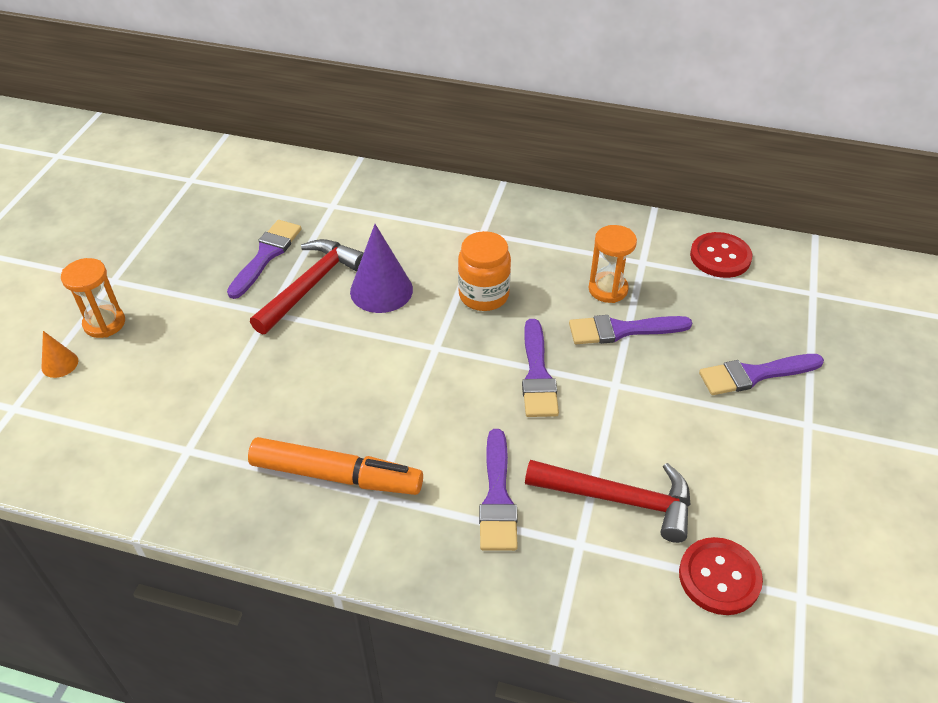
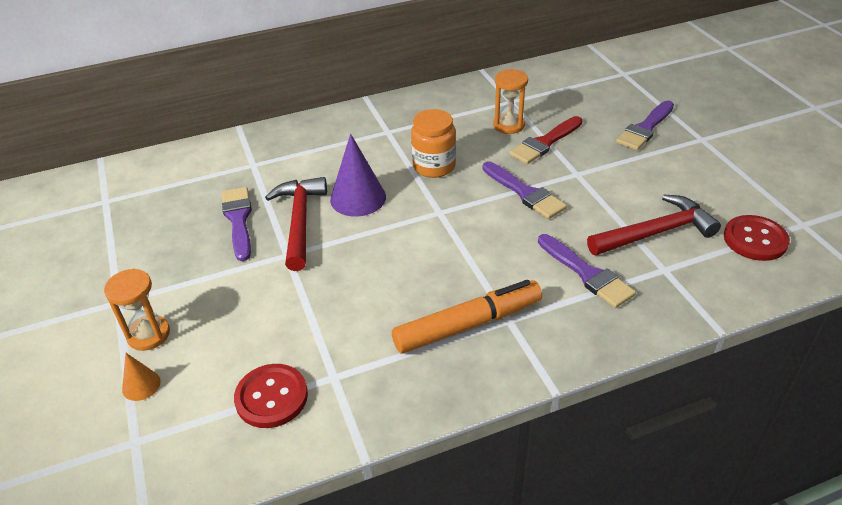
camera: 35 degrees left, 5 degrees down
purple brush [569,315,692,344] -> red brush [509,116,583,164]
red button [690,232,752,278] -> red button moved to [234,364,308,428]

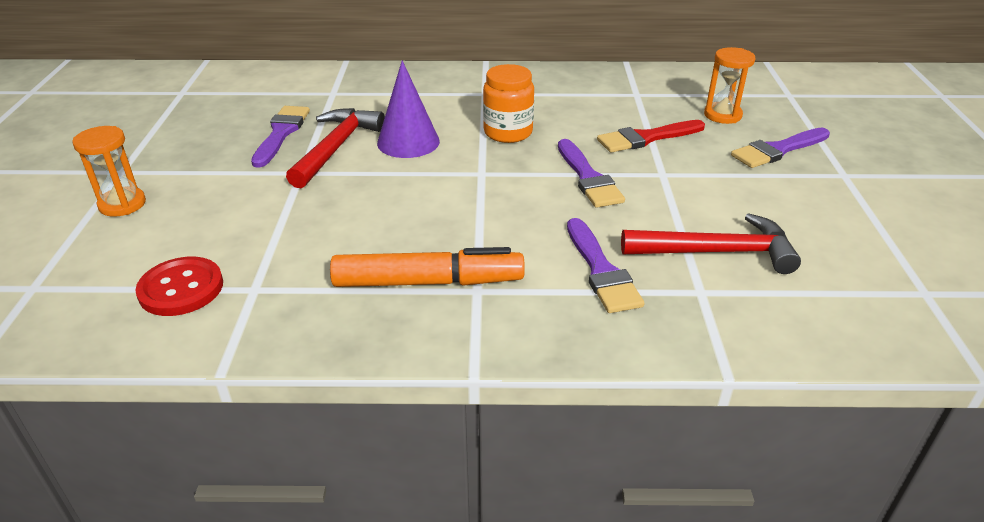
camera: 20 degrees right, 5 degrees down
orange cone [122,353,161,401] -> none
orange hourglass [493,69,528,134] -> orange hourglass moved to [704,47,756,124]
red button [724,215,790,261] -> none

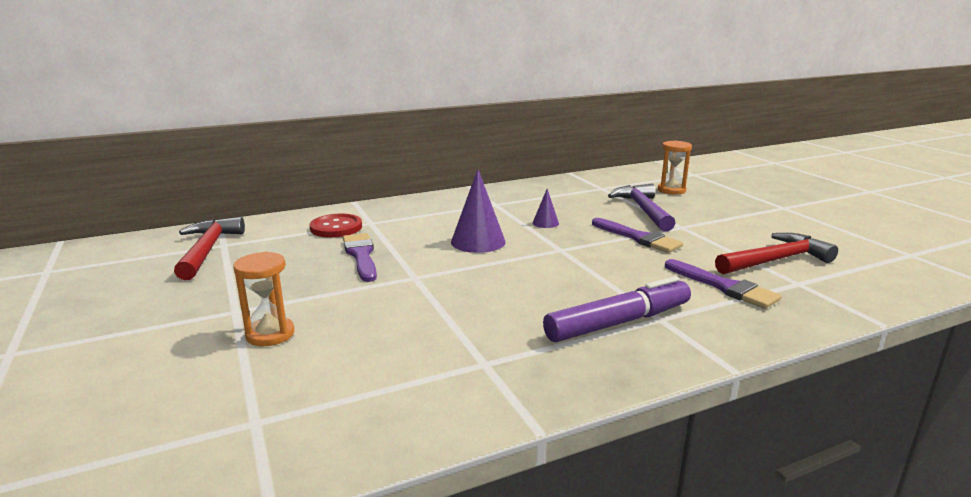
camera: 25 degrees left, 15 degrees down
red button [135,257,223,316] -> red button moved to [310,214,362,238]
red hammer [286,108,385,188] -> red hammer moved to [174,217,245,280]
orange marker [330,247,525,287] -> purple marker [543,276,691,342]
orange jar [483,64,534,143] -> purple cone [533,189,559,228]
red brush [597,120,705,153] -> purple hammer [608,184,676,232]
purple brush [731,128,830,168] -> none

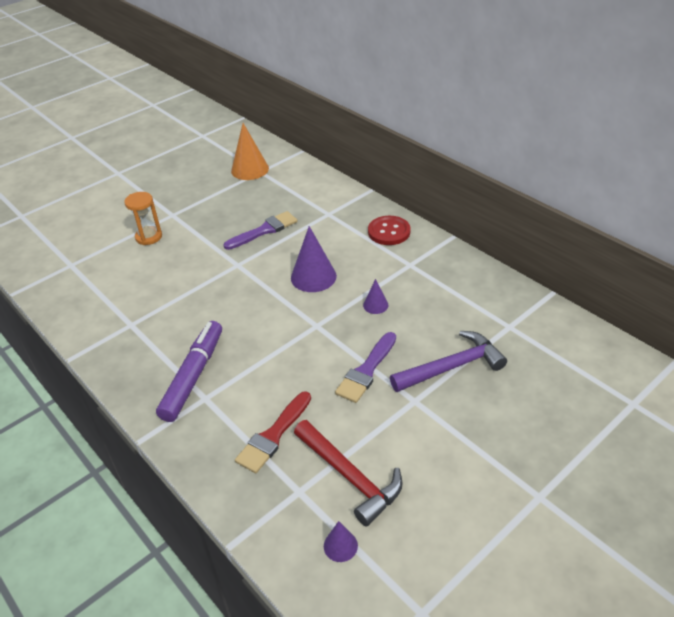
camera: 75 degrees right, 20 degrees up
red hammer [174,217,245,280] -> orange cone [231,123,269,180]
red button [310,214,362,238] -> red button moved to [368,216,411,245]
purple marker [543,276,691,342] -> purple marker turned 120 degrees counterclockwise [156,321,222,422]
orange hourglass [658,141,692,195] -> none
purple brush [665,259,782,309] -> red brush [235,391,311,473]
none -> purple cone [324,521,358,562]

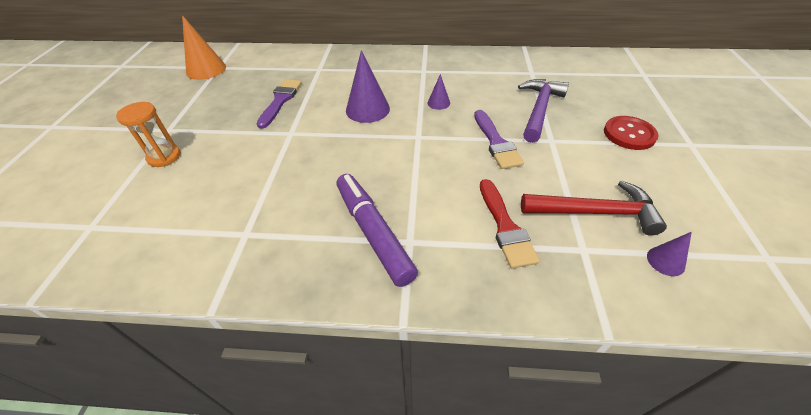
camera: 45 degrees left, 5 degrees up
red button [368,216,411,245] -> red button moved to [604,116,659,150]

